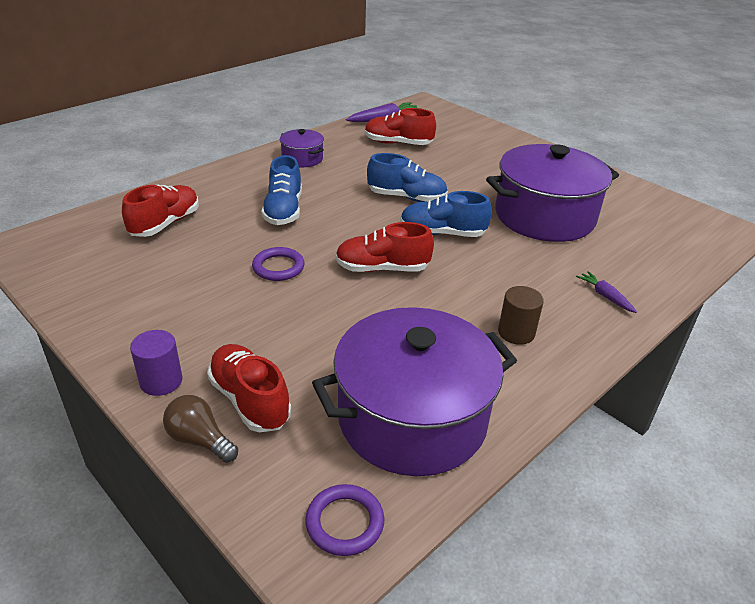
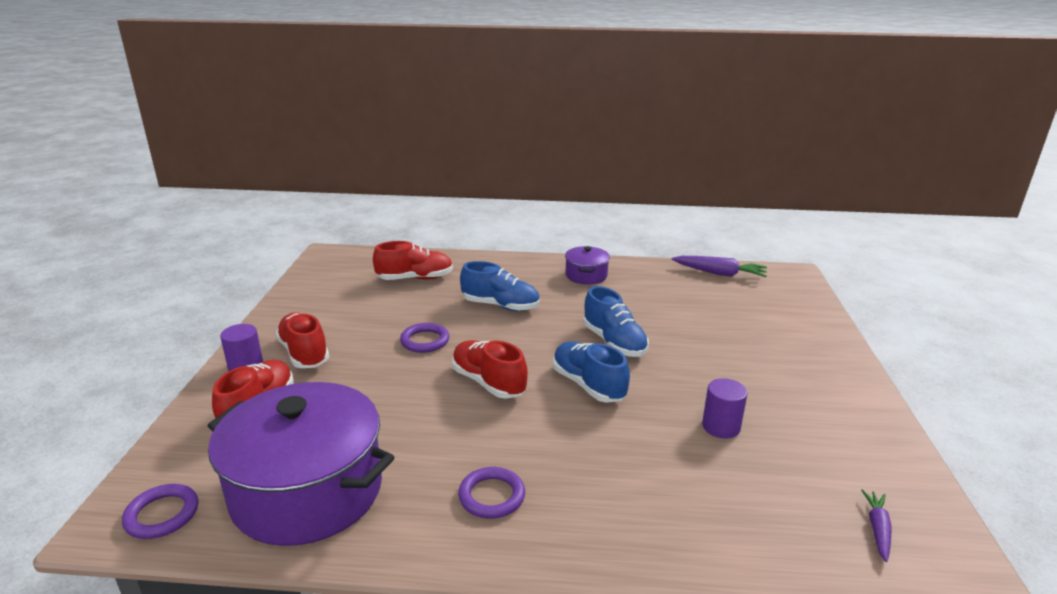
camera: 50 degrees right, 10 degrees down
brown light bulb [163,395,238,463] -> none
blue shoe [261,155,302,225] -> blue shoe turned 120 degrees counterclockwise [460,261,540,311]
red shoe [365,108,436,145] -> red shoe moved to [276,312,329,368]
purple pot [486,144,619,242] -> purple cylinder [702,378,748,439]
brown cylinder [498,286,544,345] -> purple ring [458,467,525,518]
purple carrot [576,271,637,313] -> purple carrot moved to [861,489,892,562]

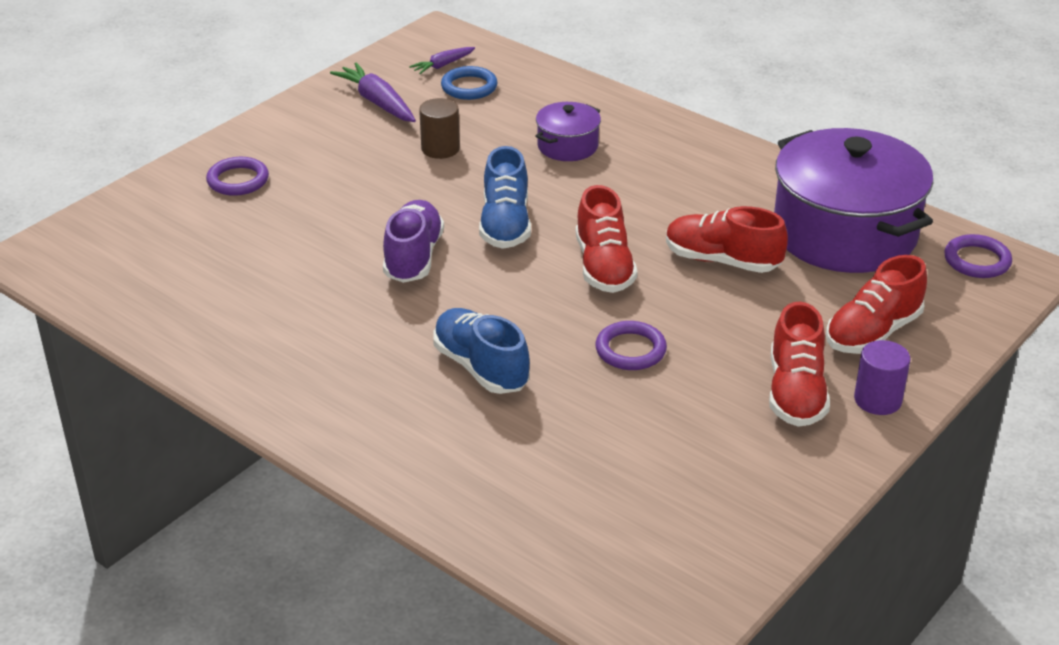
camera: 145 degrees left, 10 degrees up
red shoe [373,241,453,280] -> red shoe moved to [666,206,788,273]
purple ring [458,467,525,518] -> purple ring moved to [206,157,269,196]
purple pot [565,246,610,285] -> purple pot moved to [535,102,601,161]
blue shoe [583,286,649,357] -> purple shoe [383,200,444,283]
purple carrot [672,256,767,277] -> purple carrot moved to [330,63,416,122]
purple cylinder [702,378,748,439] -> brown cylinder [419,98,460,159]
none -> blue ring [441,66,498,100]

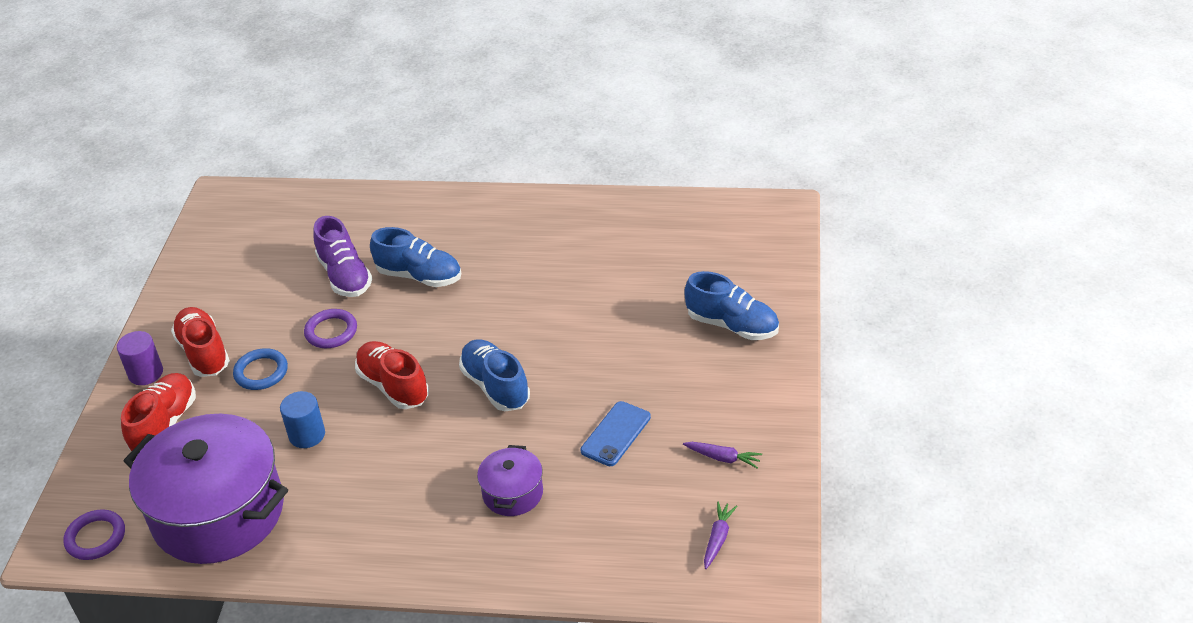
camera: 150 degrees right, 5 degrees up
purple ring [206,157,269,196] -> blue shoe [684,271,779,340]
purple carrot [330,63,416,122] -> purple carrot [683,442,762,468], size x0.59
purple shoe [383,200,444,283] -> purple shoe moved to [313,216,372,297]
brown cylinder [419,98,460,159] -> blue phone [581,401,651,466]
blue ring [441,66,498,100] -> blue ring moved to [233,348,288,390]
red shoe [666,206,788,273] -> blue cylinder [280,391,325,448]

